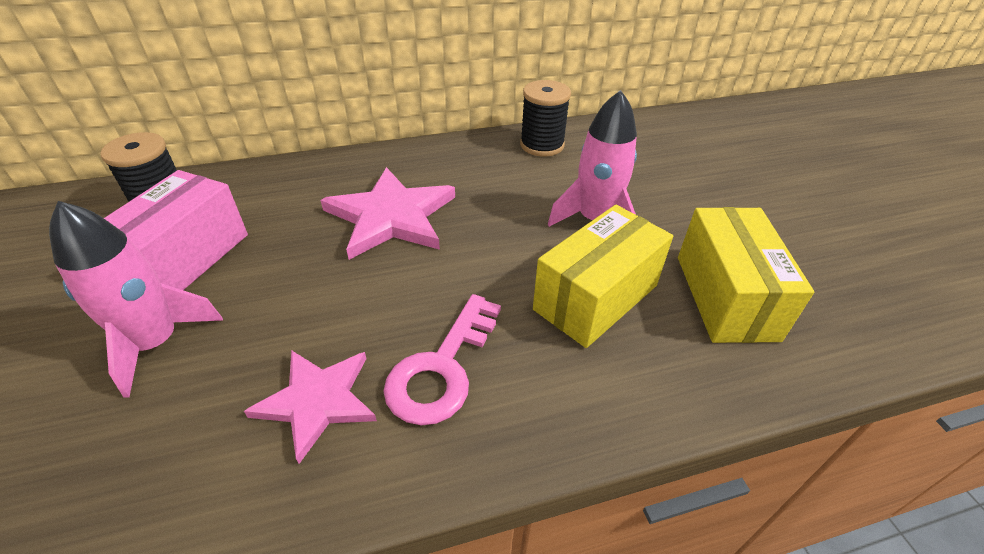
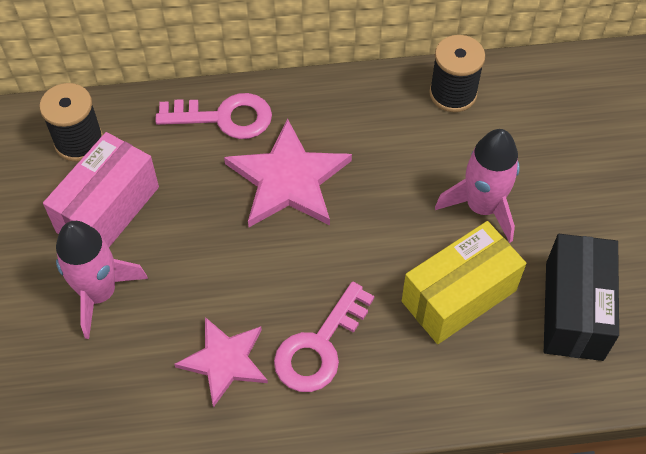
camera: 10 degrees right, 15 degrees up
yellow box [678,207,814,343] -> black box [544,234,619,361]
none -> pink key [155,93,272,139]

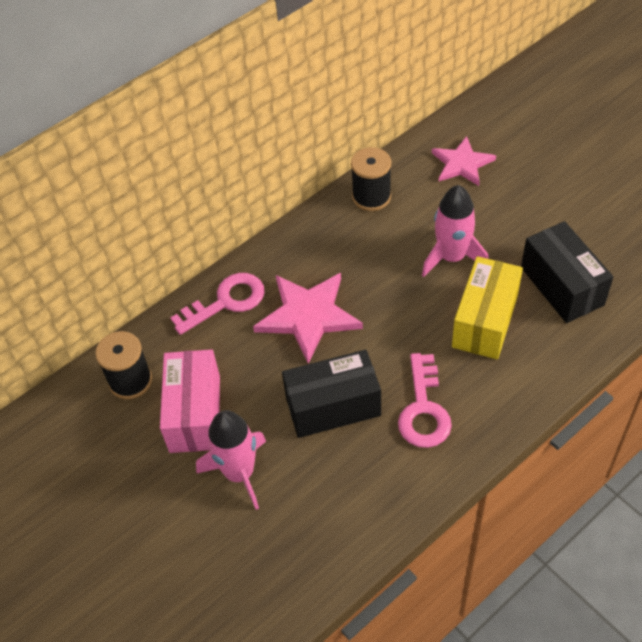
camera: 30 degrees left, 5 degrees down
pink star [174,317,268,408] -> pink star moved to [432,136,496,186]
none -> black box [282,350,381,438]

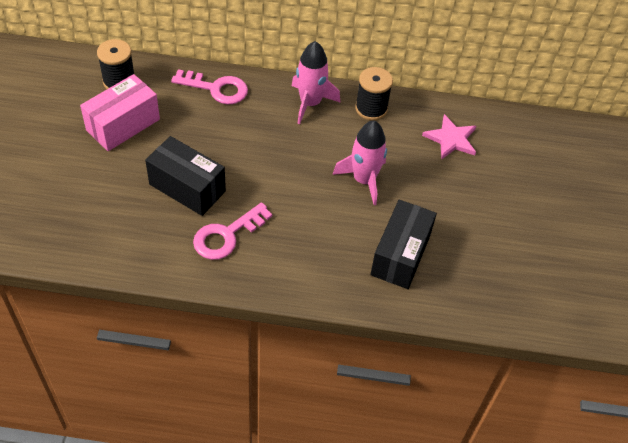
camera: 40 degrees right, 0 degrees up
pink rocket [196,410,266,510] -> pink rocket moved to [292,41,340,124]
pink star [253,273,363,363] -> none
yellow box [452,256,523,359] -> none

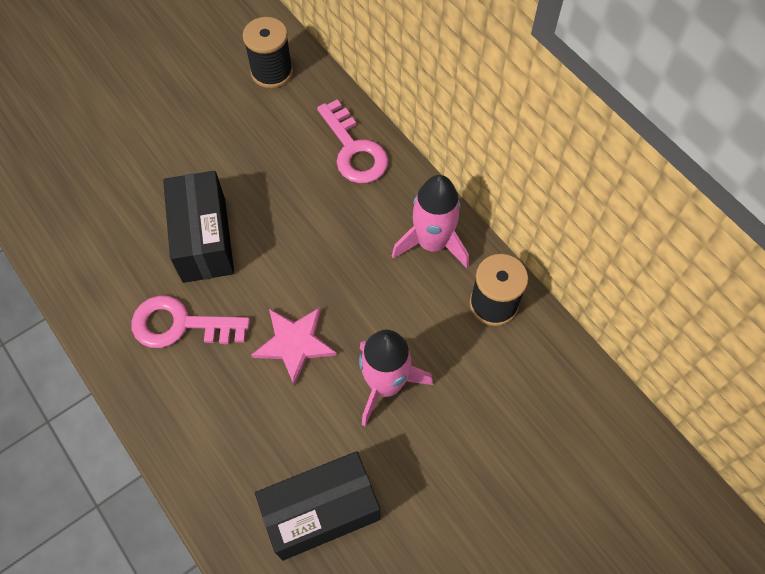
camera: 50 degrees right, 10 degrees up
pink box [80,74,160,151] -> none
pink star [422,114,476,160] -> pink star moved to [251,307,337,385]

